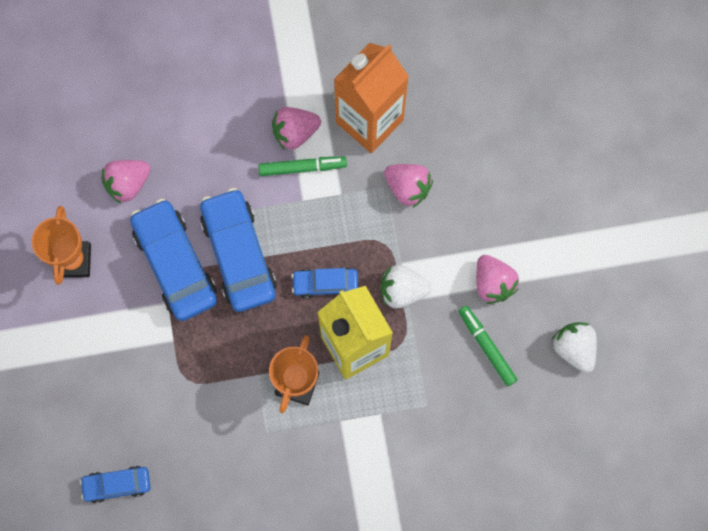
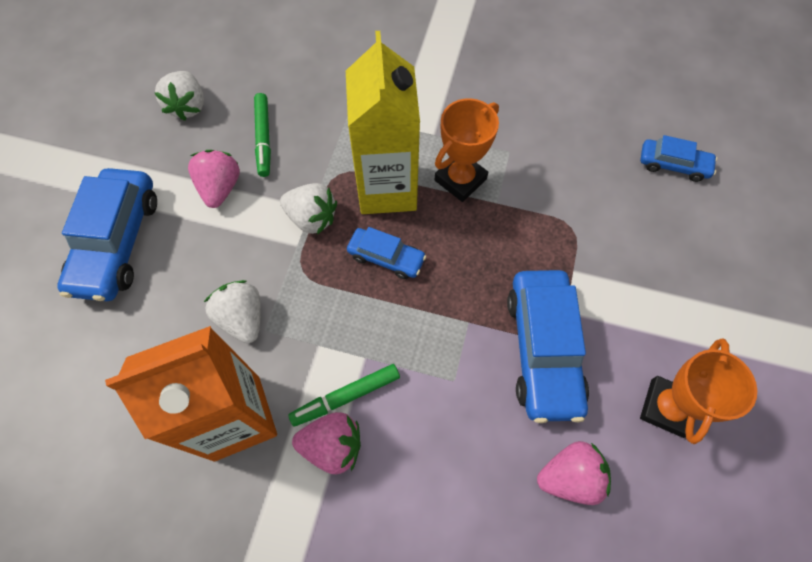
camera: 155 degrees left, 10 degrees down
blue car [200,188,277,312] -> blue car moved to [57,168,157,301]
green marker [258,156,347,176] -> green marker turned 45 degrees counterclockwise [288,364,400,427]
pink strawberry [384,164,433,208] -> white strawberry [204,280,261,343]

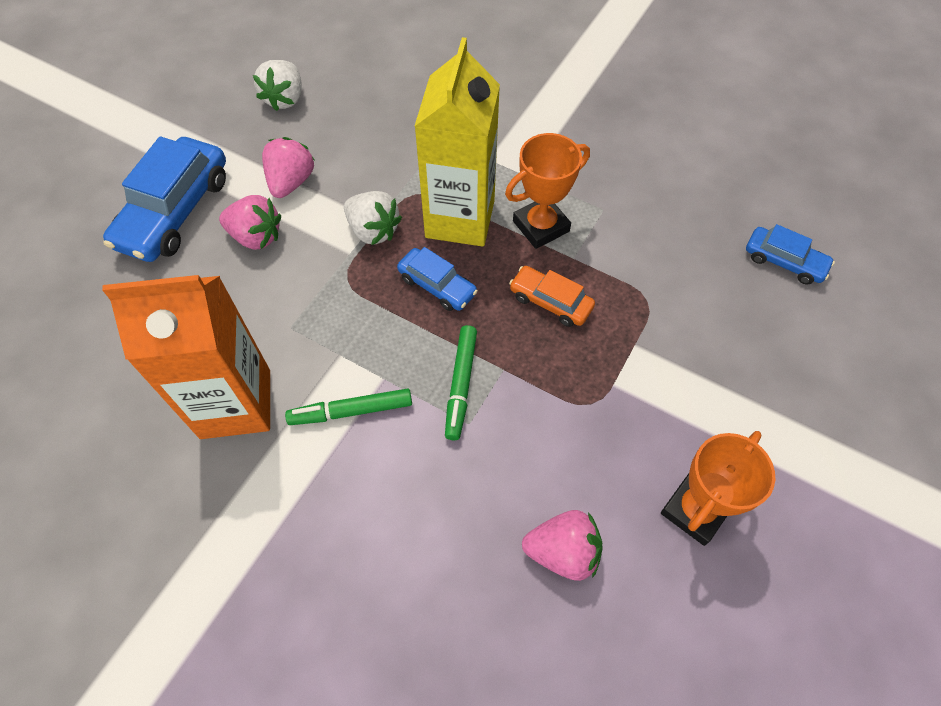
camera: 15 degrees right, 5 degrees down
white strawberry [204,280,261,343] -> none
green marker [254,93,271,177] -> green marker moved to [445,325,477,440]
pink strawberry [292,412,361,474] -> pink strawberry moved to [219,195,281,250]
blue car [507,270,589,423] -> none
none -> orange car [509,266,595,327]

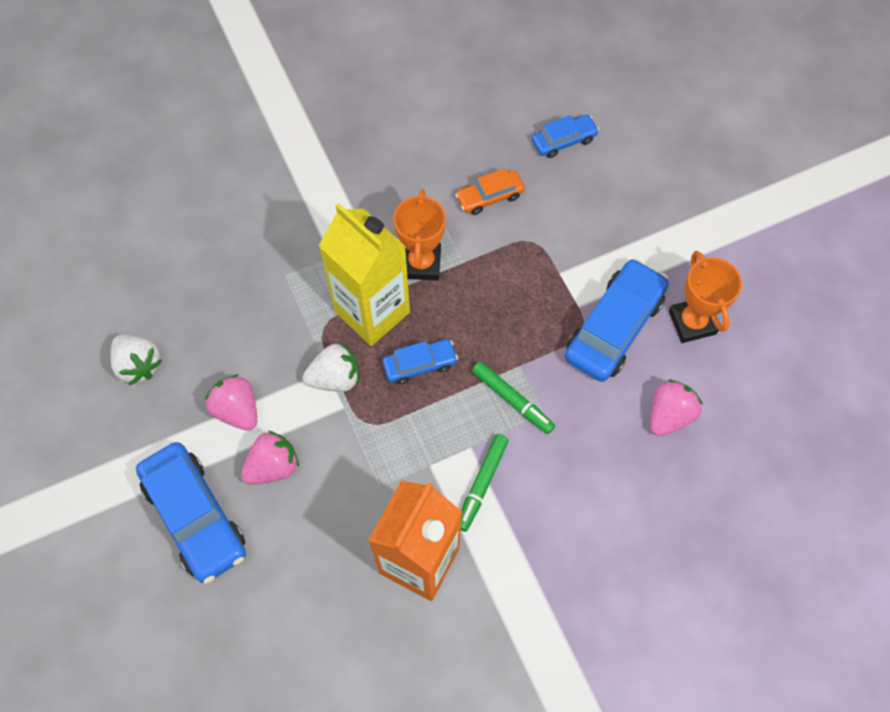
camera: 55 degrees left, 5 degrees up
orange car [509,266,595,327] -> orange car moved to [455,168,525,215]
none -> blue car [565,258,669,382]

